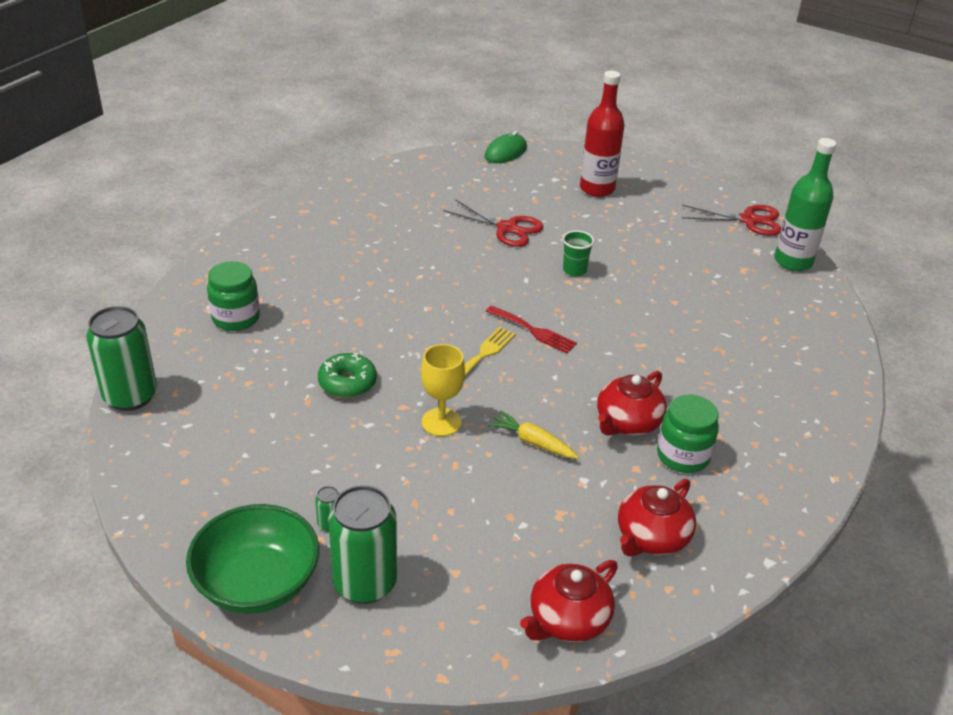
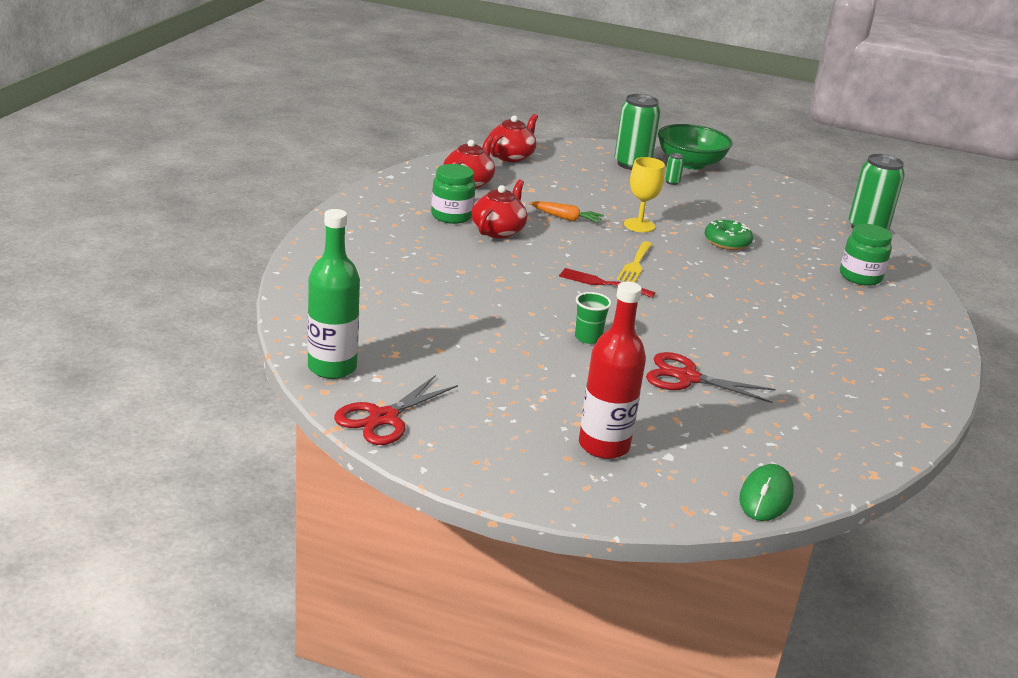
camera: 165 degrees right, 10 degrees down
yellow carrot [488,411,579,459] -> orange carrot [530,201,604,223]
red scissors [682,205,781,236] -> red scissors turned 45 degrees counterclockwise [334,375,458,445]

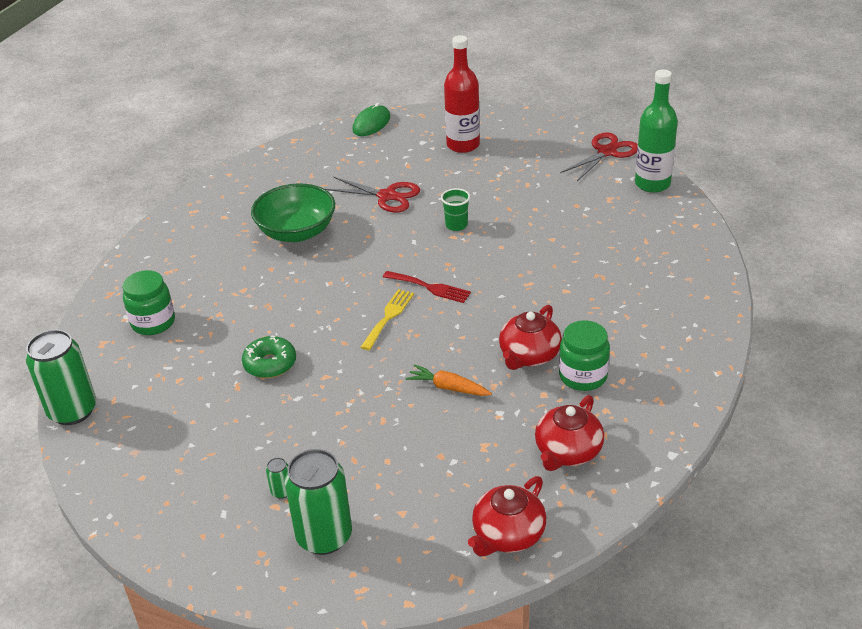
camera: 170 degrees left, 10 degrees up
yellow goblet [624,157,665,232] -> none
green bowl [658,124,733,169] -> green bowl moved to [251,183,335,242]

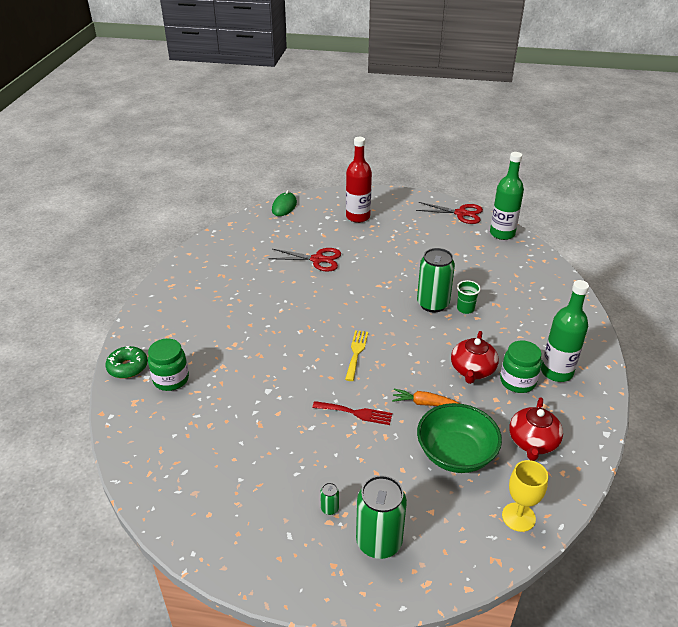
camera: 15 degrees left, 0 degrees up
green can [26,330,96,425] -> green can moved to [417,248,455,313]
green donut [242,336,296,378] -> green donut moved to [106,346,148,379]
green bowl [251,183,335,242] -> green bowl moved to [417,403,502,473]
red fork [383,271,471,303] -> red fork moved to [312,401,392,425]
green cup [441,188,470,231] -> green cup moved to [457,280,481,314]
red teapot [468,476,546,557] -> yellow goblet [502,460,548,532]
red scissors [560,132,638,181] -> red scissors turned 75 degrees clockwise [416,202,483,224]
none -> green bottle [541,280,589,382]

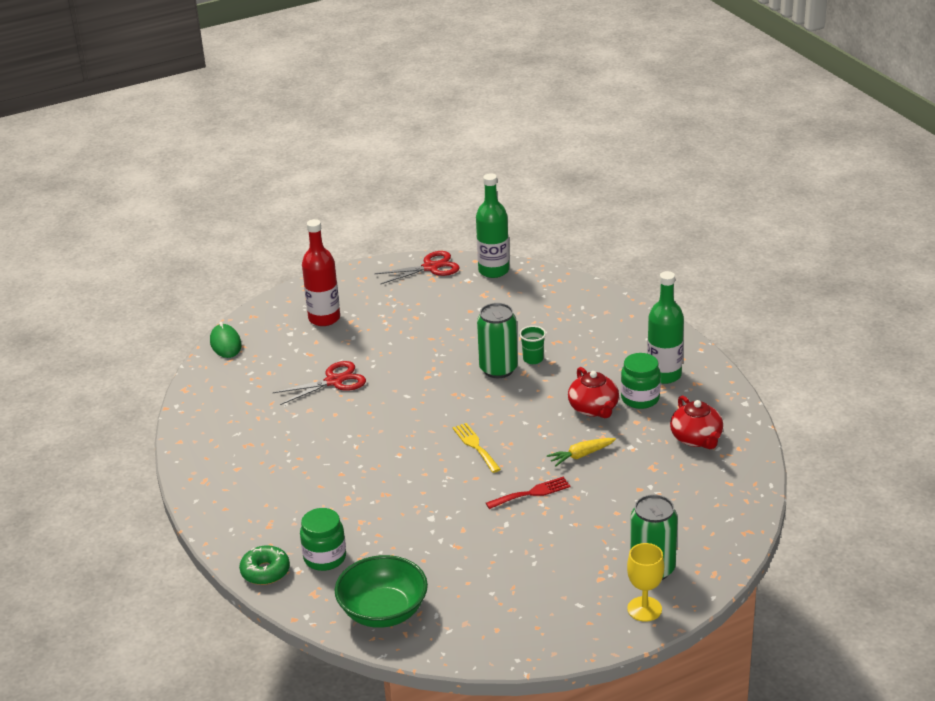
camera: 35 degrees left, 5 degrees down
green can [320,483,339,515] -> none
orange carrot [392,389,460,406] -> yellow carrot [547,438,616,466]
green bowl [417,403,502,473] -> green bowl moved to [335,555,428,628]
yellow goblet [502,460,548,532] -> yellow goblet moved to [627,543,664,622]

